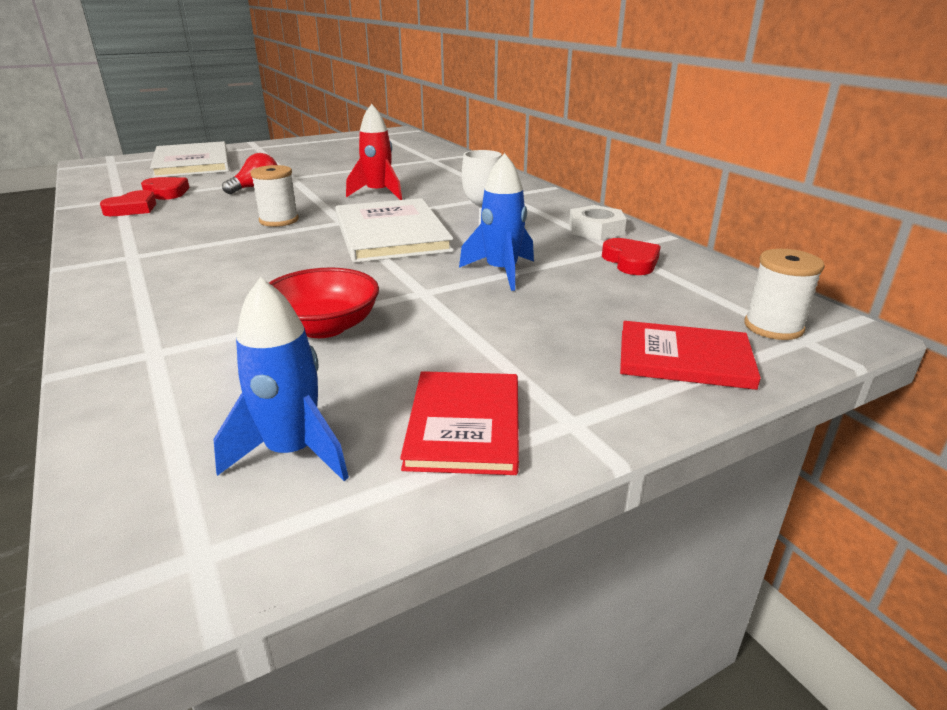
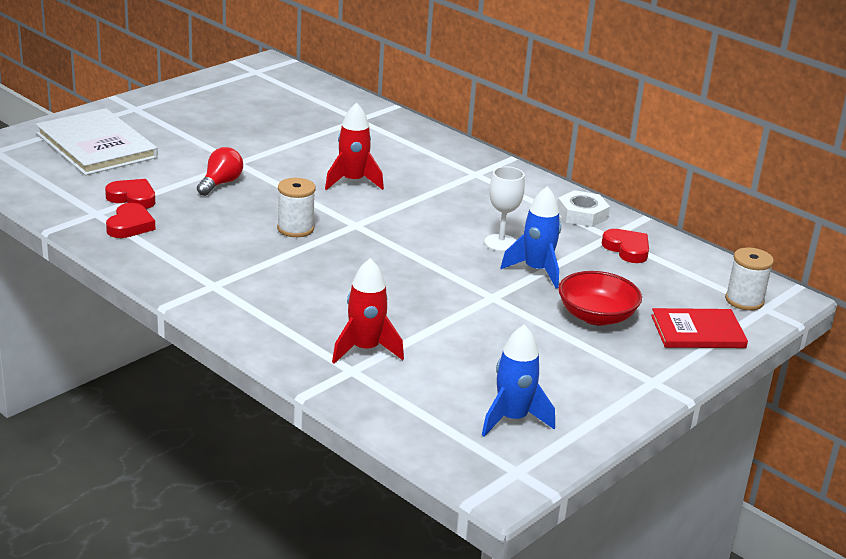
camera: 20 degrees left, 0 degrees up
red bowl [269,267,379,338] -> red bowl moved to [558,271,642,325]
white book [335,198,454,263] -> none
red book [400,371,519,475] -> none
none -> red rocket [332,258,404,364]

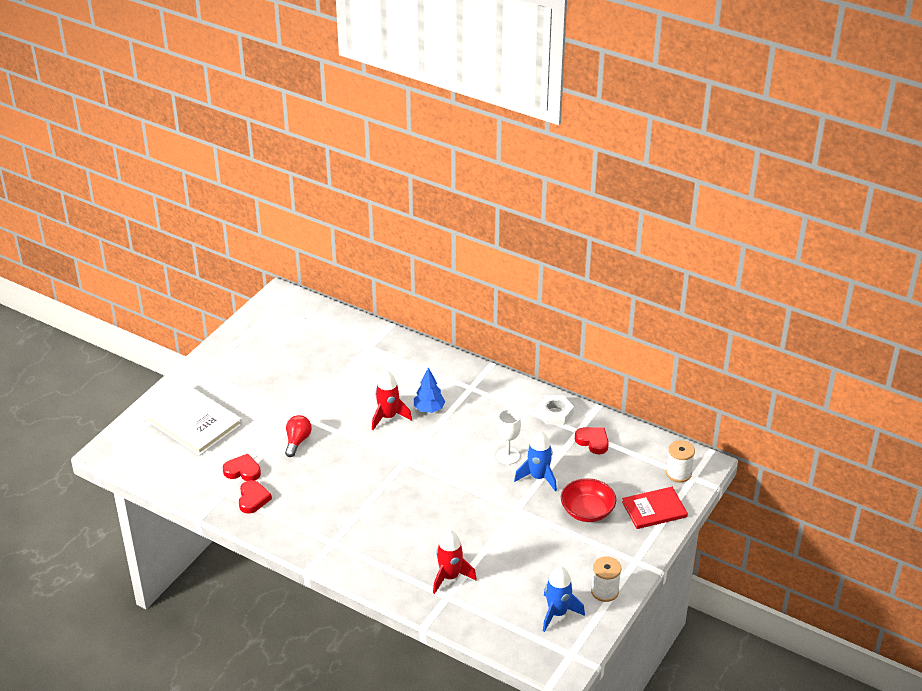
camera: 10 degrees left, 10 degrees up
white spool [277,178,316,237] -> white spool moved to [591,557,622,602]
none -> blue tree [414,367,445,413]

